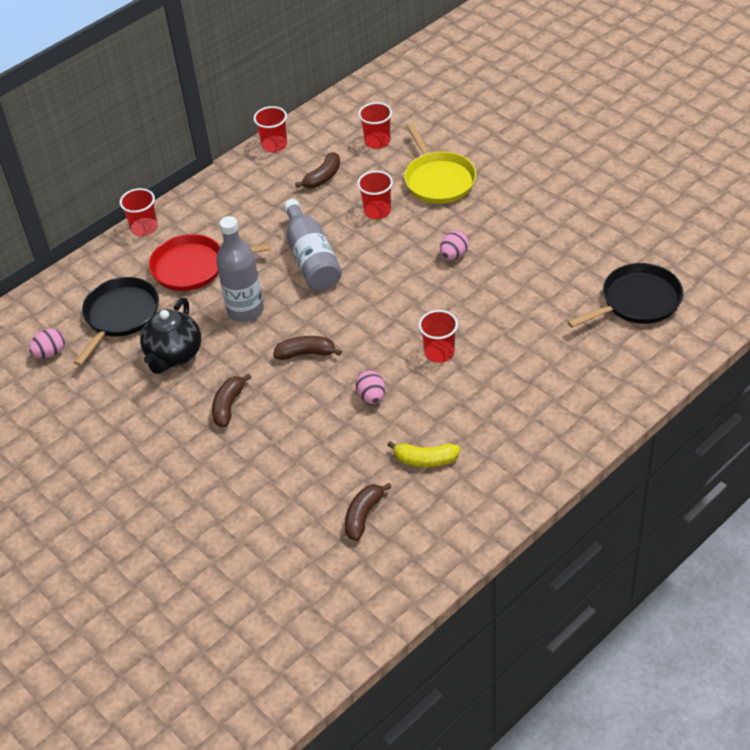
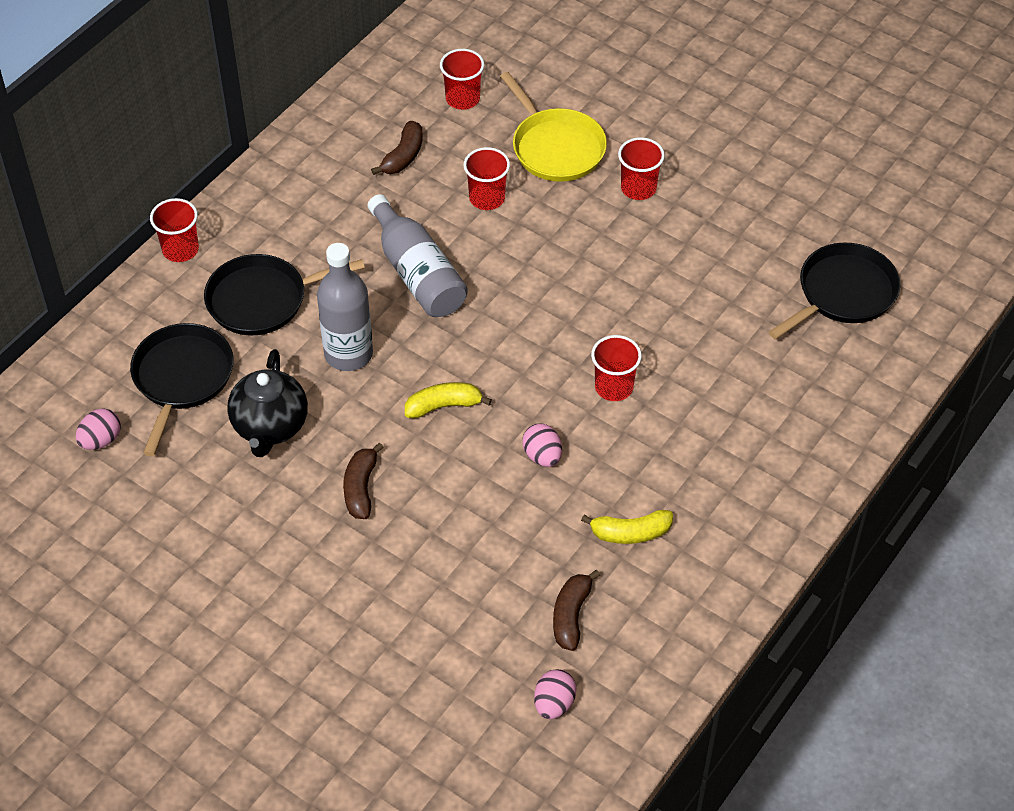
camera: 15 degrees left, 5 degrees up
red pan [149,234,271,291] -> black pan [204,254,365,335]
red cup [254,106,287,152] -> red cup moved to [618,137,665,200]
brown banana [273,336,342,360] -> yellow banana [405,382,492,418]
pink egg [440,230,469,260] -> pink egg moved to [534,669,577,719]

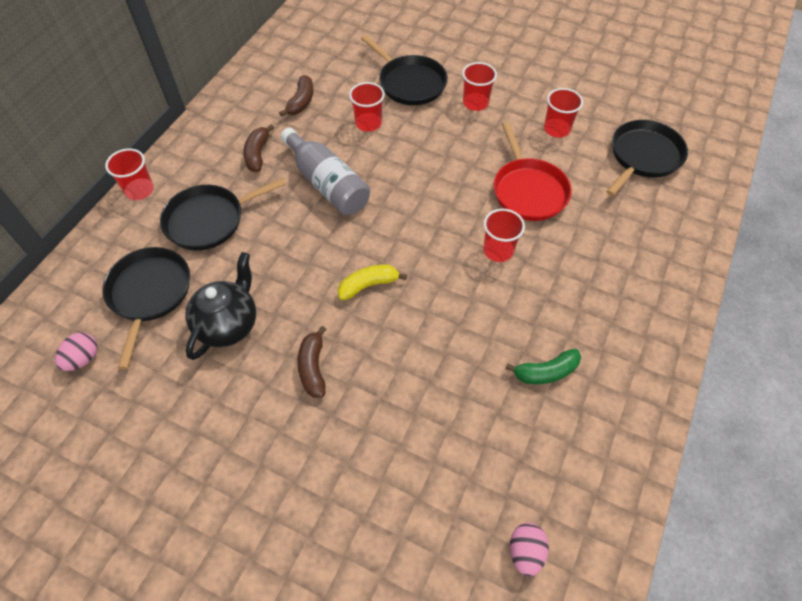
camera: 10 degrees left, 5 degrees up
black teapot [227,349,308,457] -> black teapot turned 150 degrees counterclockwise [185,252,256,360]
grey bottle [317,243,373,371] -> none
red cup [440,49,484,110] -> red cup moved to [544,88,583,138]
yellow pan [500,72,607,182] -> black pan [361,35,448,105]
pink egg [522,423,562,467] -> none
brown banana [553,570,600,651] -> brown banana moved to [244,124,274,172]
yellow banana [581,510,673,544] -> green banana [505,349,581,384]
none -> red pan [494,122,572,221]

